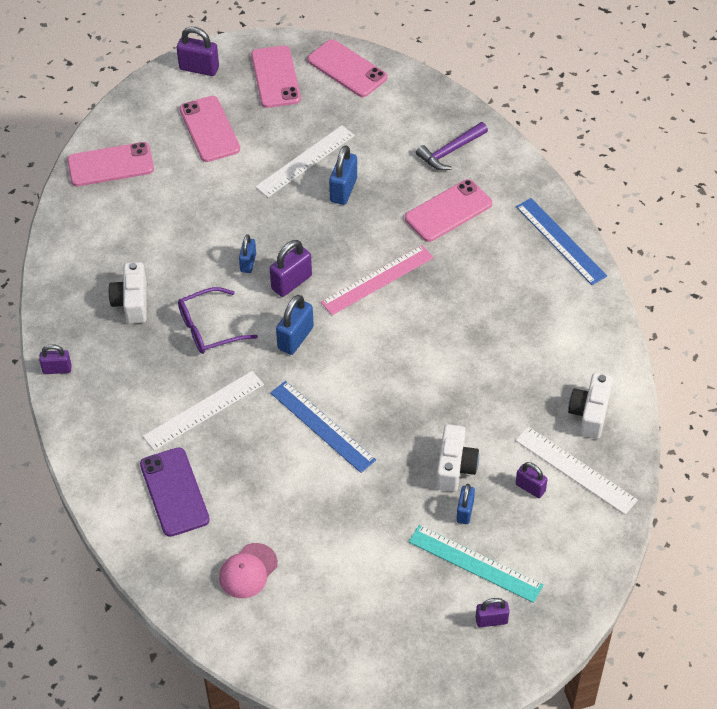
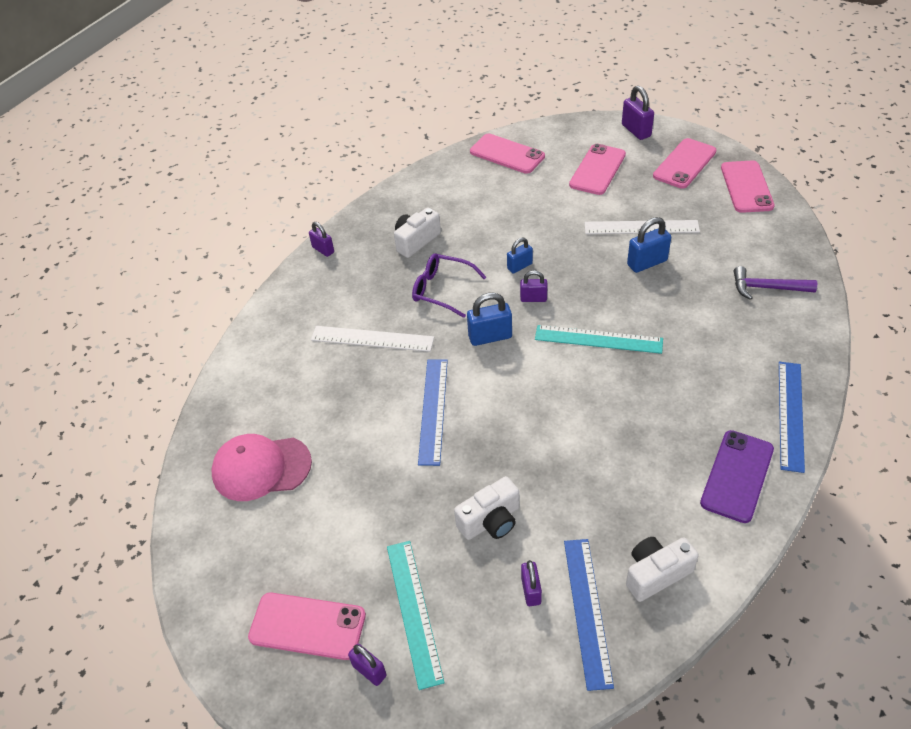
camera: 50 degrees right, 5 degrees down
purple phone [140,447,210,537] -> purple phone moved to [700,430,774,523]
pink cap [219,543,278,598] -> pink cap [211,434,312,501], size x1.56
purple padlock [270,240,312,297] -> purple padlock [520,270,547,302], size x0.65
pink ruler [321,245,434,315] -> turquoise ruler [535,325,663,354]
pink phone [405,179,492,242] -> pink phone moved to [248,592,366,660]
blue padlock [456,484,475,524] -> none
white ruler [515,427,638,515] -> blue ruler [564,539,614,691]

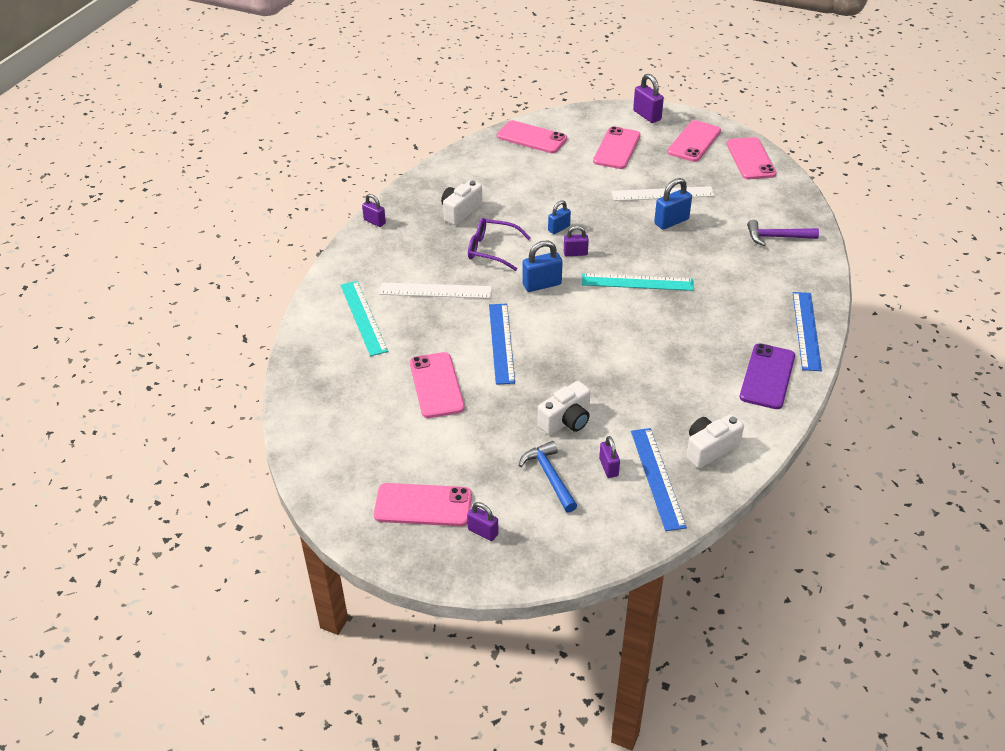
camera: 10 degrees left, 5 degrees down
pink cap [211,434,312,501] -> none
turquoise ruler [387,541,445,690] -> turquoise ruler moved to [340,281,388,356]
none -> pink phone [410,352,465,418]
none -> blue hammer [519,441,577,513]

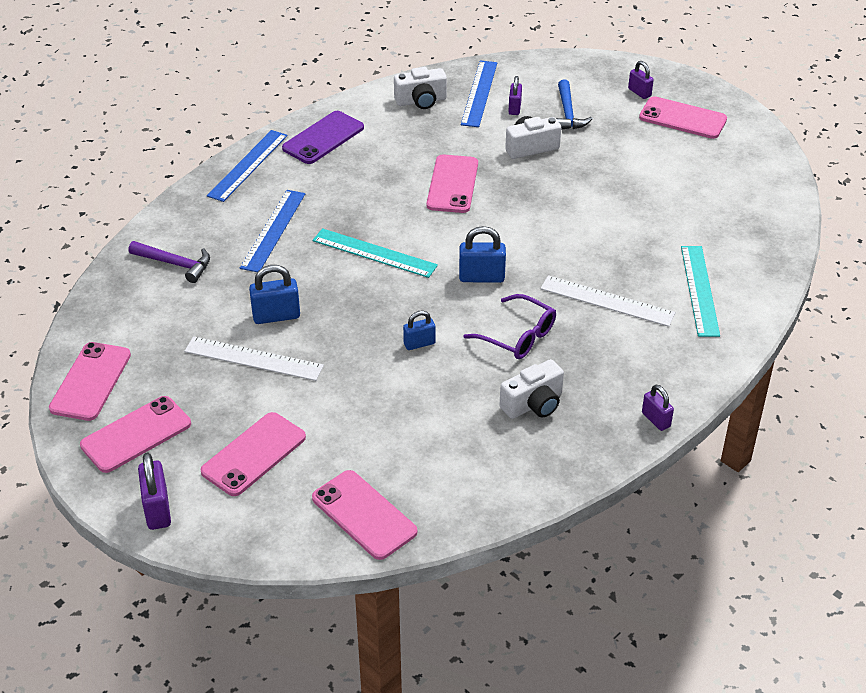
camera: 160 degrees left, 0 degrees up
pink phone [410,352,465,418] -> pink phone moved to [427,154,478,213]
blue ruler [489,304,515,385] -> blue ruler moved to [240,190,305,272]
purple padlock [564,226,589,256] -> none

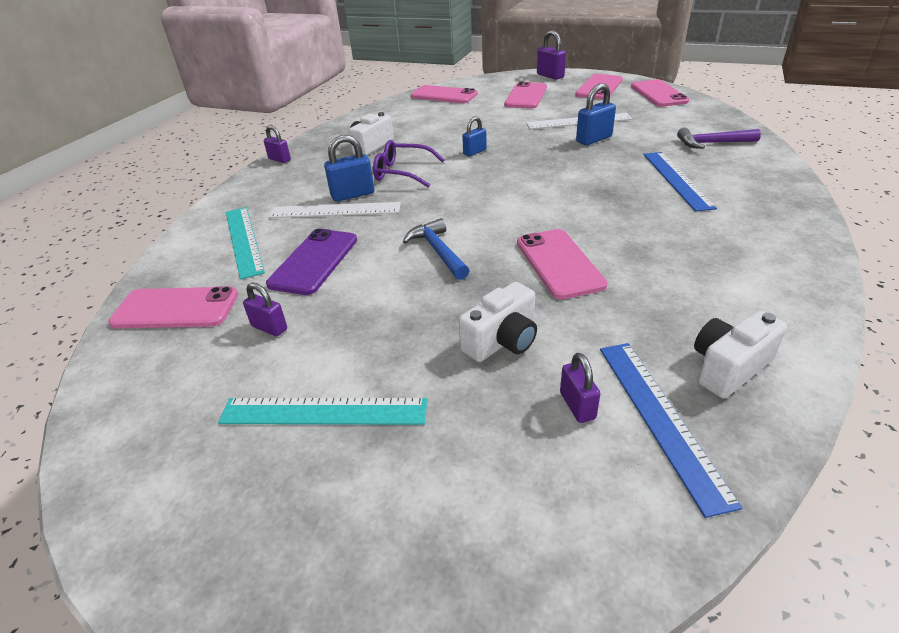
camera: 160 degrees right, 5 degrees down
blue ruler [207,130,288,202] -> none
purple phone [282,111,364,164] -> purple phone moved to [266,229,357,295]
turquoise ruler [313,228,438,278] -> turquoise ruler moved to [218,398,428,425]
blue padlock [459,226,506,283] -> blue padlock moved to [324,135,374,202]
blue hammer [556,79,593,129] -> blue hammer moved to [403,218,470,280]
purple padlock [628,61,654,99] -> purple padlock moved to [243,283,287,336]
pink phone [639,96,727,139] -> pink phone moved to [108,286,238,328]

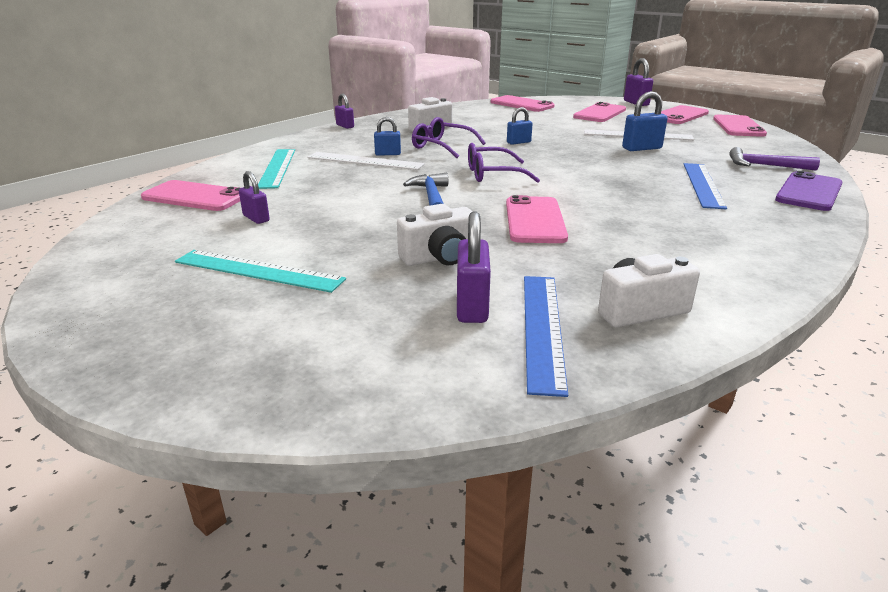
camera: 15 degrees right, 10 degrees down
purple phone [266,229,357,295] -> purple phone moved to [775,171,843,211]
blue padlock [324,135,374,202] -> blue padlock [374,117,401,156], size x0.65
purple padlock [560,353,600,423] -> purple padlock [457,211,491,323], size x1.55
none -> purple glasses [468,143,540,183]

